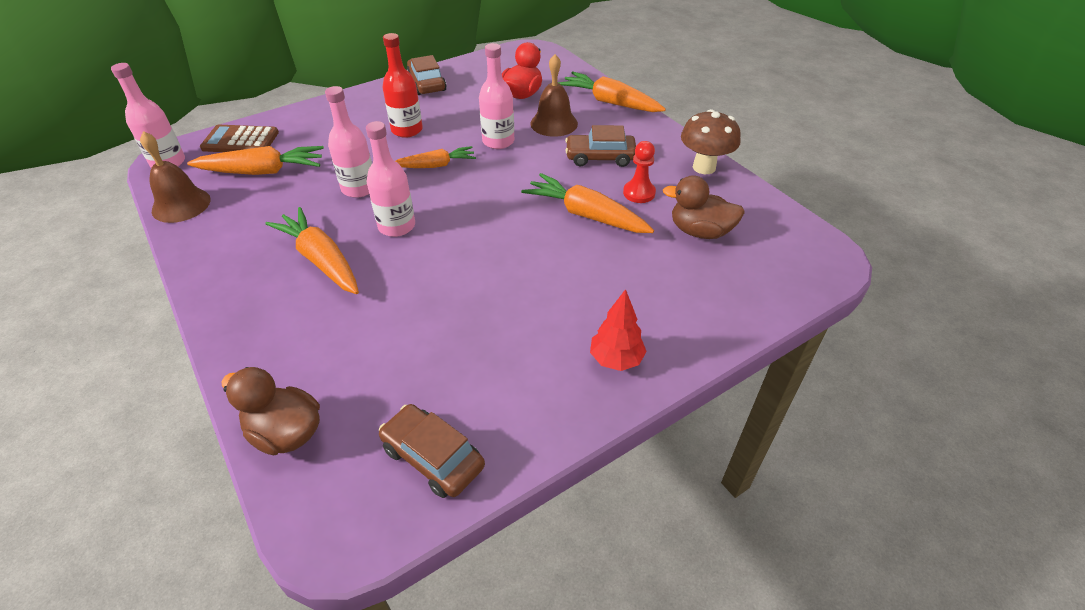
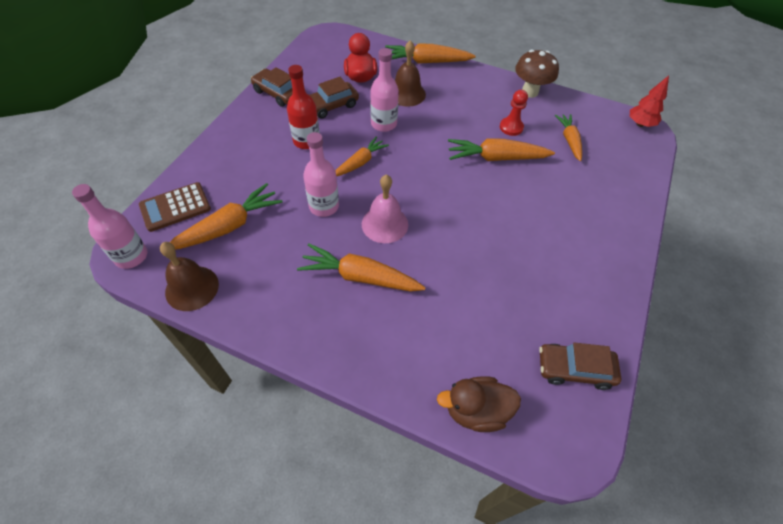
camera: 35 degrees left, 10 degrees up
pink bottle [366,121,415,237] -> pink bell [362,175,408,243]
brown car [565,125,636,167] -> brown car moved to [310,77,359,119]
red tree [590,289,647,371] -> red tree moved to [630,76,669,127]
brown duck [663,175,745,239] -> orange carrot [555,114,582,161]

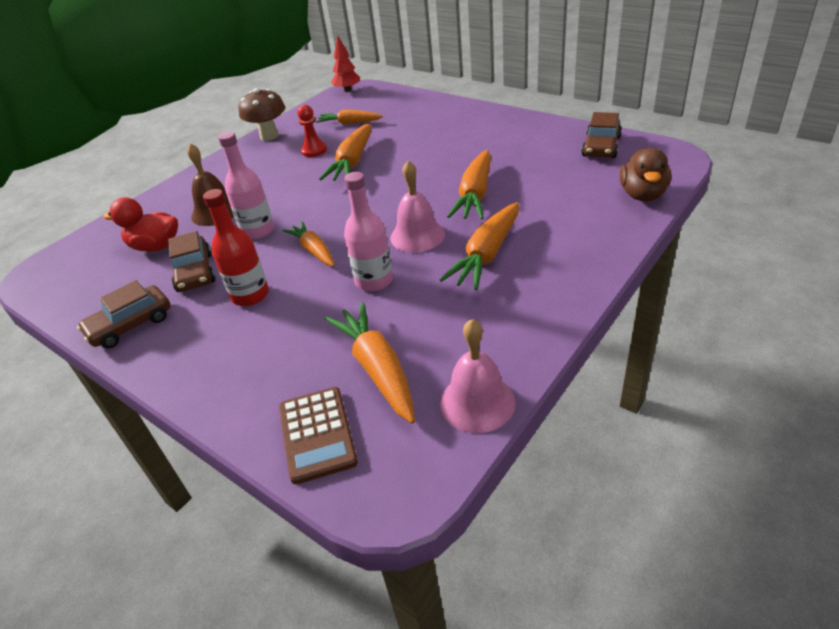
camera: 70 degrees left, 15 degrees down
pink bottle [72,184,147,269] -> none
brown bell [160,242,219,311] -> pink bell [440,319,516,433]
orange carrot [385,43,476,64] -> orange carrot moved to [447,150,491,220]

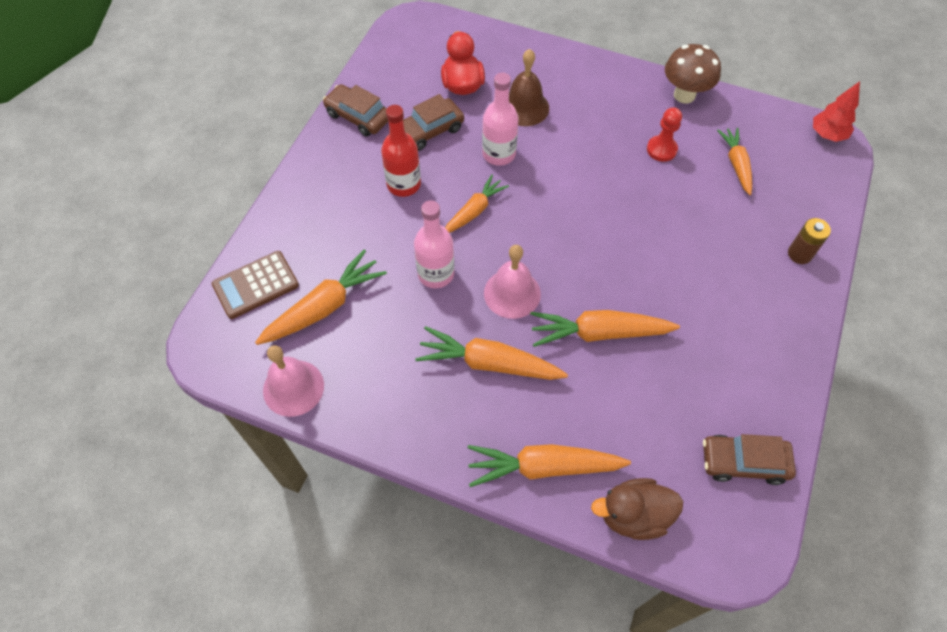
camera: 70 degrees right, 20 degrees up
orange carrot [319,123,371,181] -> orange carrot moved to [468,444,631,487]
none -> brown battery [788,218,831,264]

